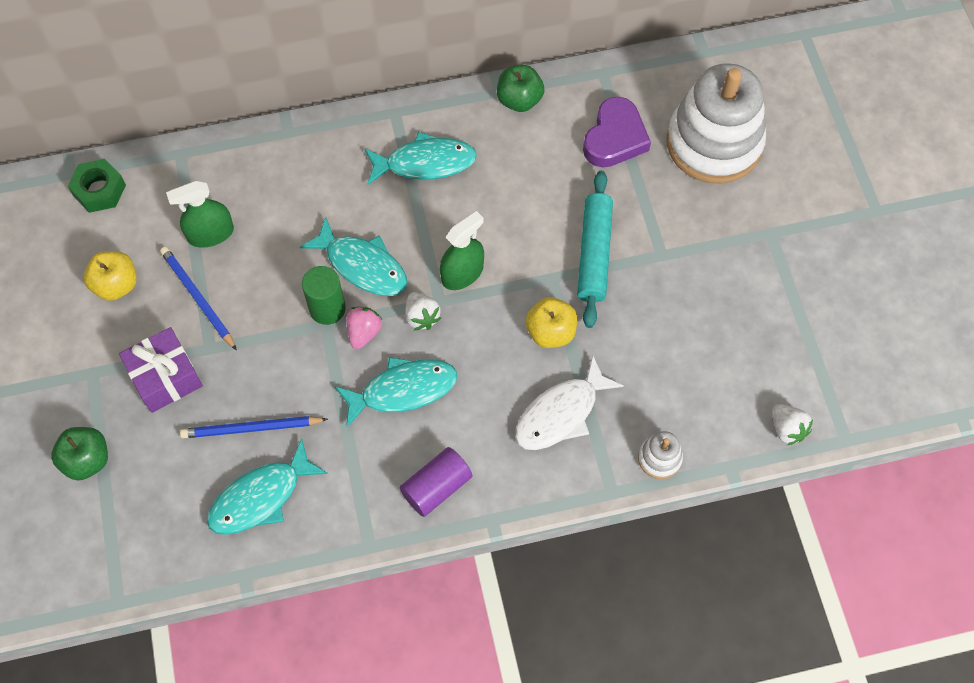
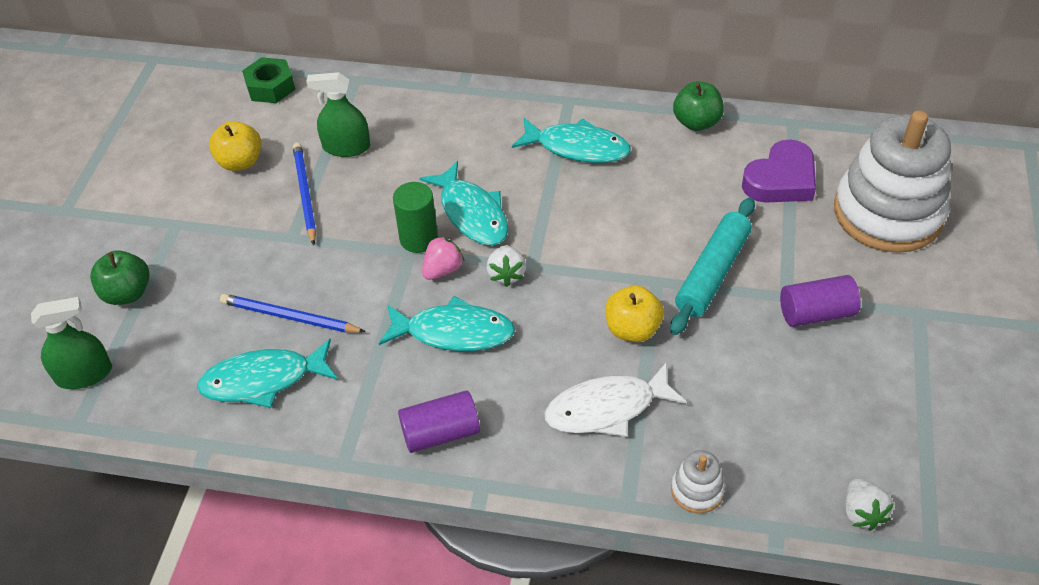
camera: 25 degrees right, 15 degrees down
purple gift [119,327,203,413] -> none
green spray bottle [440,211,484,290] -> green spray bottle moved to [31,297,112,389]
none -> purple cylinder [780,275,861,327]

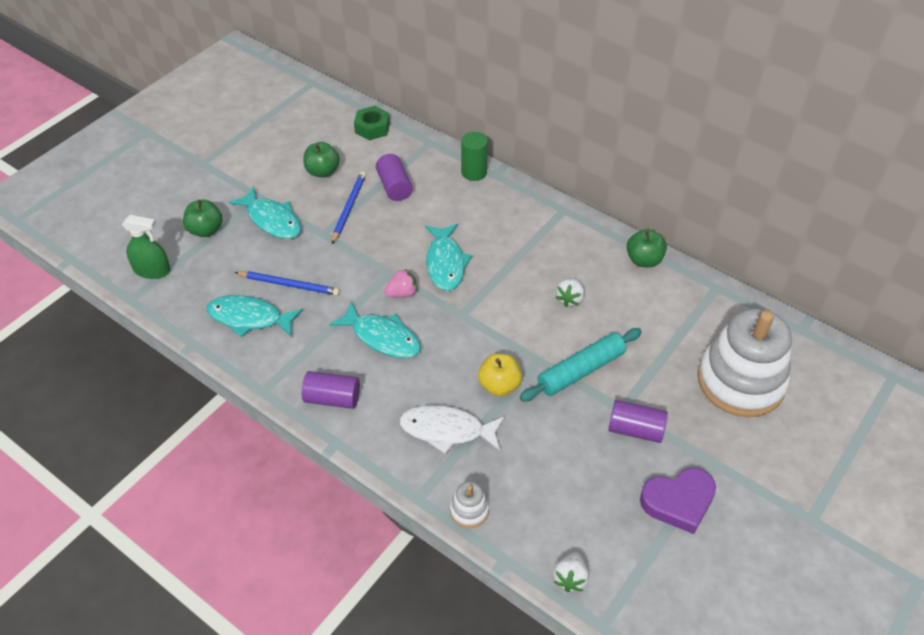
camera: 25 degrees right, 0 degrees up
yellow apple [209,121,261,171] -> green apple [303,142,340,178]
blue pencil [220,294,366,333] -> blue pencil turned 150 degrees clockwise [235,271,340,295]
green spray bottle [306,72,370,157] -> purple cylinder [376,154,413,201]
green cylinder [393,182,438,253] -> green cylinder moved to [461,132,488,181]
white strawberry [486,245,526,287] -> white strawberry moved to [556,278,584,307]
turquoise fish [512,118,631,163] -> turquoise fish moved to [229,186,301,239]
purple heart [742,139,816,203] -> purple heart moved to [640,468,716,534]

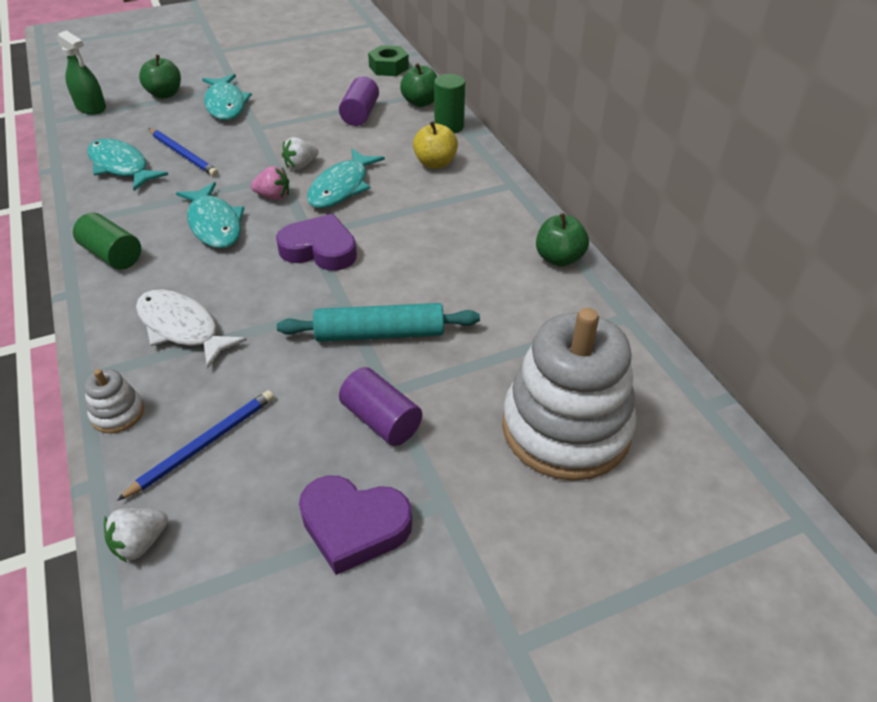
camera: 30 degrees right, 5 degrees down
purple cylinder [302,371,360,409] -> green cylinder [73,213,141,270]
green apple [303,142,340,178] -> green apple moved to [400,63,438,107]
blue pencil [332,172,366,244] -> blue pencil moved to [117,390,274,501]
yellow apple [478,354,522,396] -> yellow apple moved to [413,121,458,169]
white strawberry [556,278,584,307] -> white strawberry moved to [282,137,319,170]
none -> purple heart [276,214,357,271]

